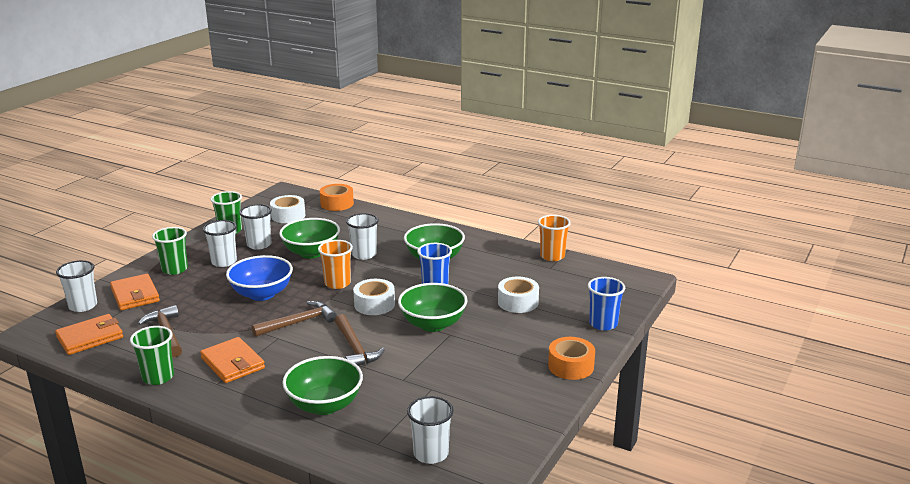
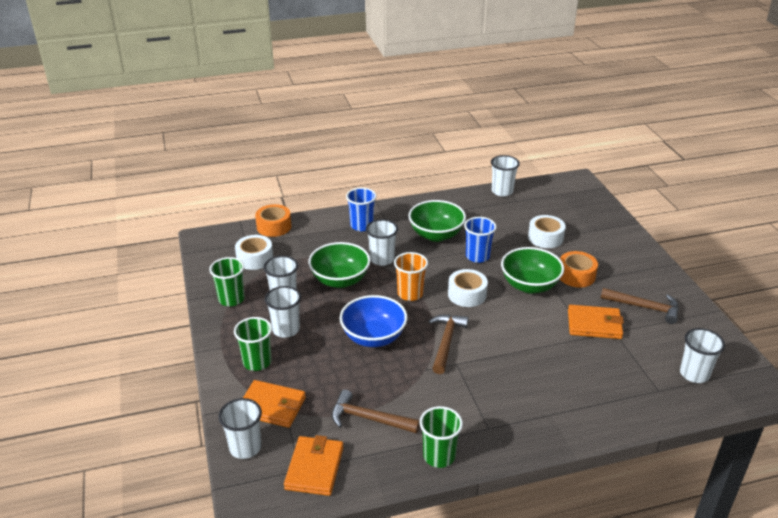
camera: 45 degrees left, 10 degrees up
orange wallet [200,337,265,383] -> orange wallet moved to [568,305,624,339]
green bowl [282,356,363,415] -> none
brown hammer [335,314,385,366] -> brown hammer moved to [601,288,679,324]
orange cup [538,215,571,261] -> white cup [491,155,520,196]
orange tape [548,337,595,380] -> orange tape moved to [560,251,598,288]
blue cup [588,277,625,331] -> blue cup moved to [346,188,377,231]

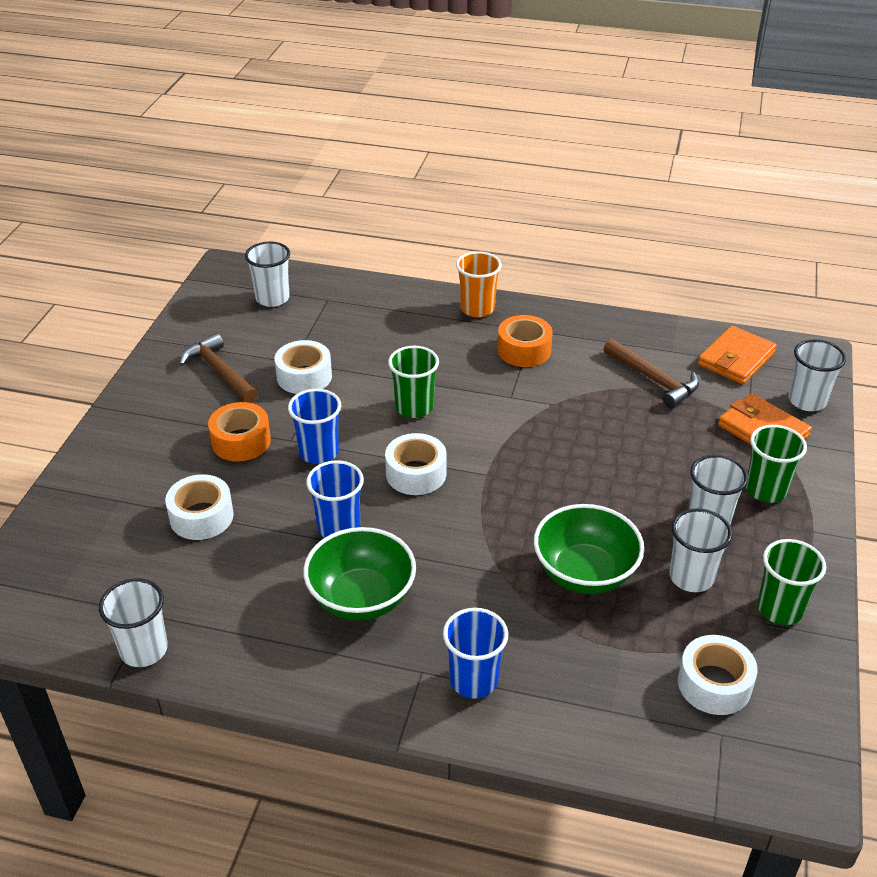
camera: 150 degrees left, 5 degrees up
orange tape [255,204,291,237] -> orange tape moved to [497,315,553,367]
blue bowl [340,295,407,347] -> none
white cup [366,219,398,266] -> none
orange cup [394,252,428,301] -> orange cup moved to [456,251,502,317]
green cup [420,406,463,468] -> green cup moved to [388,346,439,418]
brown hammer [428,314,469,374] -> none
green bowl [501,247,564,294] -> blue cup [288,389,341,464]
orange wallet [568,305,624,339] -> white tape [275,340,332,394]

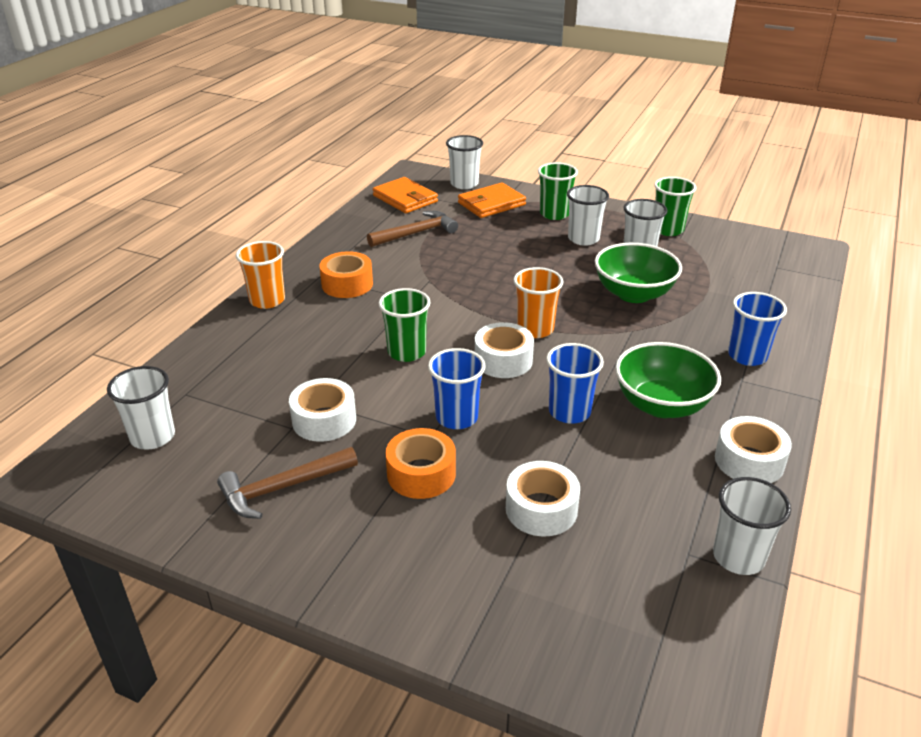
camera: 80 degrees left, 5 degrees down
white tape [678,635,758,715] -> white tape moved to [715,416,792,483]
none -> orange cup [513,267,564,338]

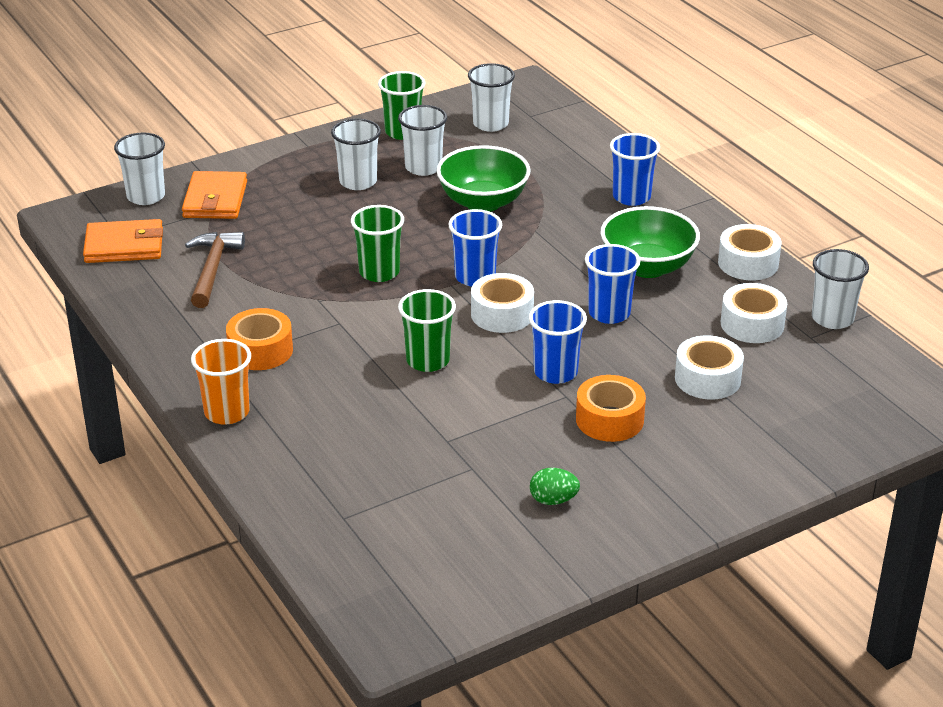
camera: 55 degrees left, 0 degrees up
white cup [107,366,175,449] -> white cup moved to [468,63,515,132]
brown hammer [217,447,358,519] -> green egg [530,468,580,505]
white tape [289,378,356,442] -> white tape moved to [721,283,787,343]
orange cup [513,267,564,338] -> blue cup [448,209,502,287]
green cup [538,162,578,220] -> green cup moved to [351,205,404,282]

